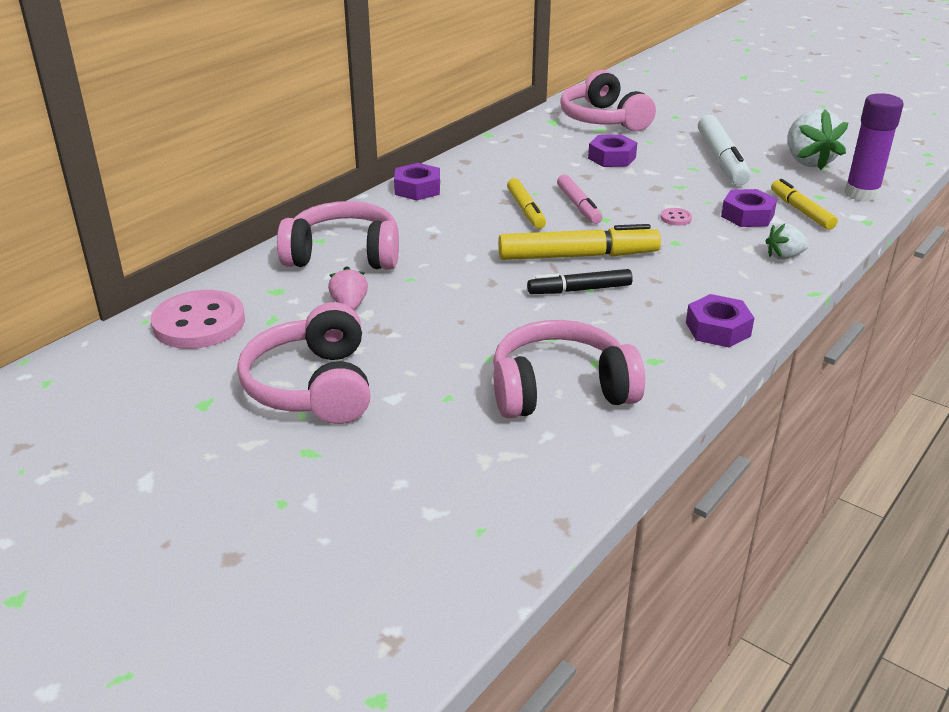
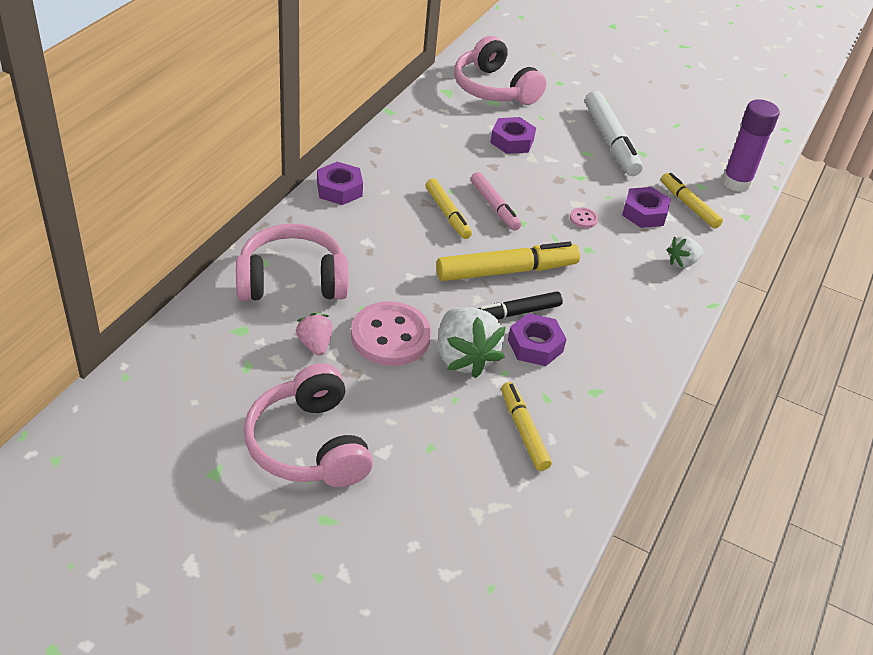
camera: 15 degrees left, 10 degrees up
pink button [151,290,245,349] -> pink button moved to [351,301,431,366]
pink headphones [493,320,645,418] -> yellow marker [501,382,552,471]
purple nut [686,294,754,348] -> purple nut moved to [508,313,567,366]
white strawberry [787,109,848,170] -> white strawberry moved to [438,307,506,378]

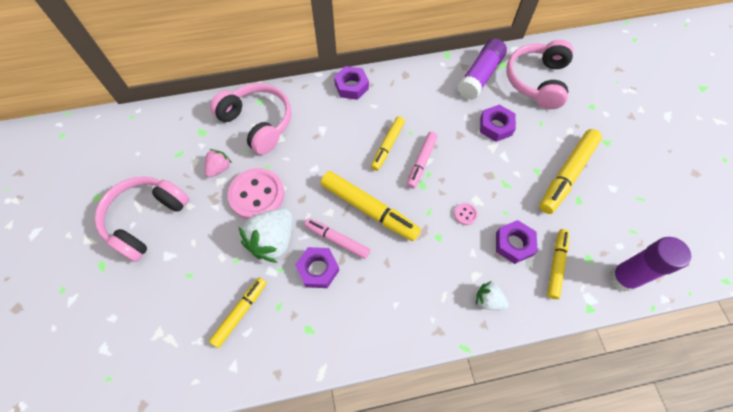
camera: 55 degrees right, 20 degrees up
black marker [477,291,563,320] -> pink marker [304,218,370,259]
white marker [585,91,643,176] -> yellow marker [539,129,602,214]
none -> purple glue stick [457,38,507,100]

